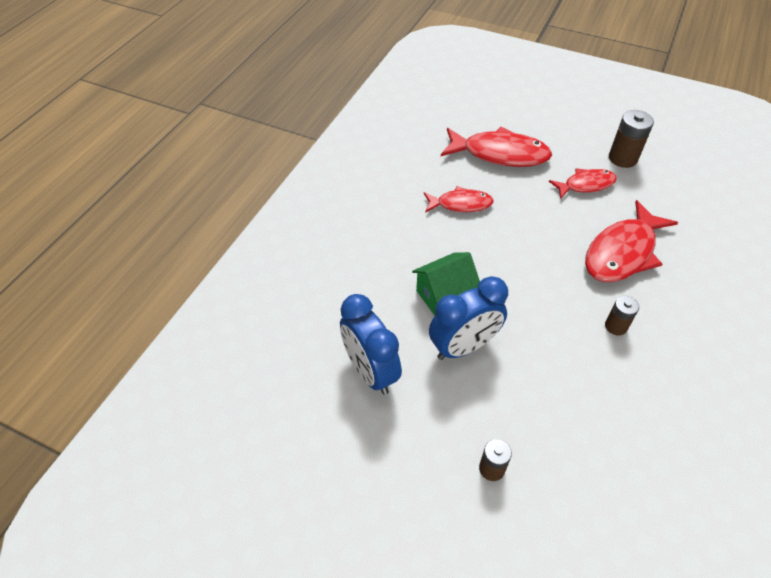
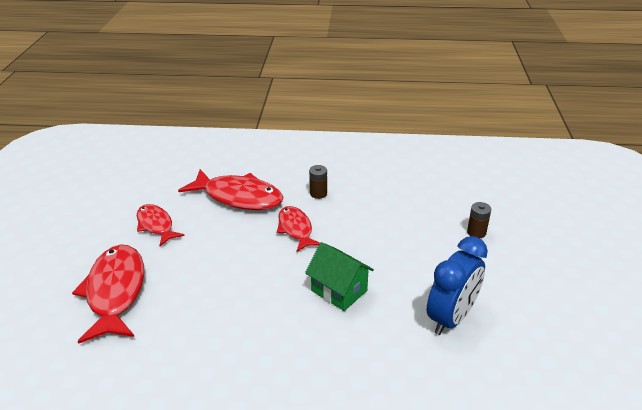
camera: 110 degrees left, 15 degrees down
red fish [424,186,494,213] -> red fish moved to [277,206,320,252]
blue clock [429,276,508,360] -> none
brown battery [609,110,654,168] -> none

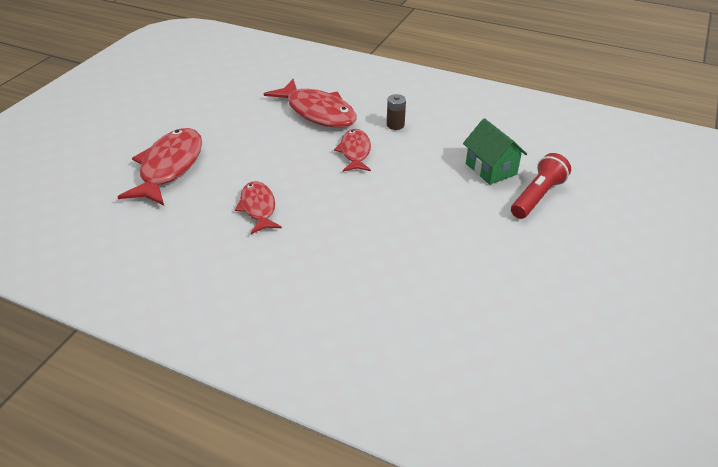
camera: 20 degrees right, 5 degrees up
red fish [137,204,185,246] -> red fish moved to [235,181,282,234]
green house [305,242,374,311] -> green house moved to [463,118,527,185]
blue clock [427,236,488,335] -> none
brown battery [467,202,491,238] -> red flashlight [511,153,571,219]

